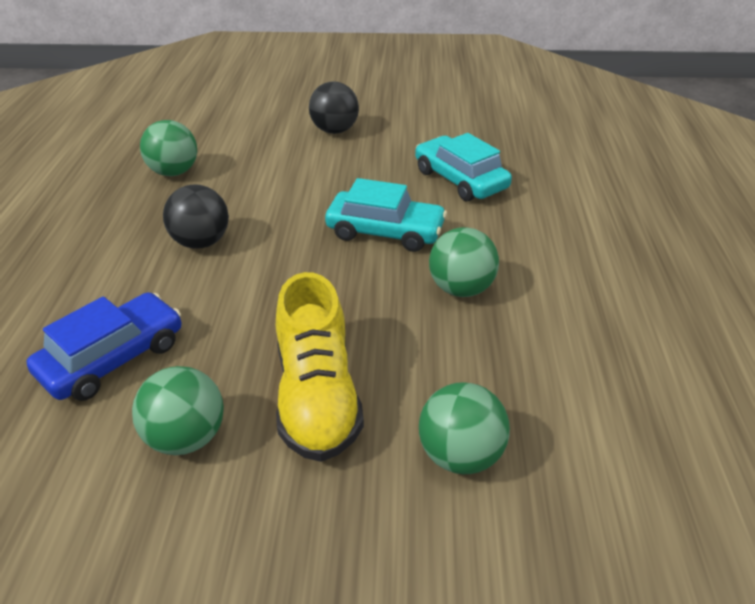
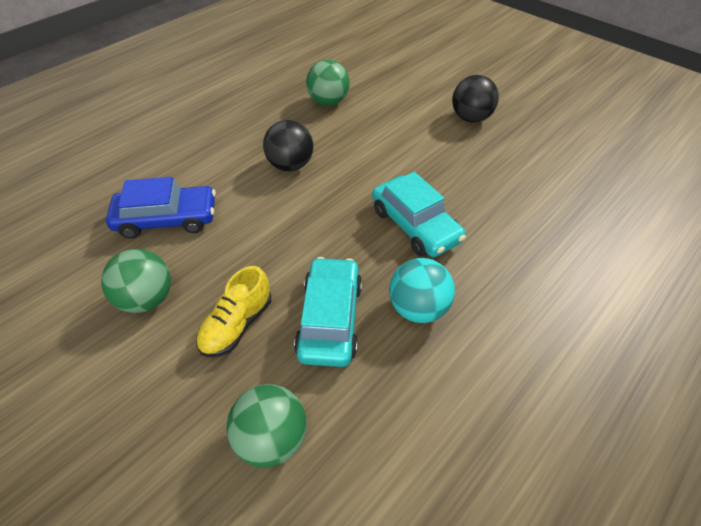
camera: 40 degrees right, 10 degrees up
yellow shoe [276,272,364,462] -> yellow shoe [196,266,271,357], size x0.64
turquoise car [415,133,512,202] -> turquoise car moved to [294,257,362,367]
green ball [429,227,499,297] -> turquoise ball [389,258,455,323]

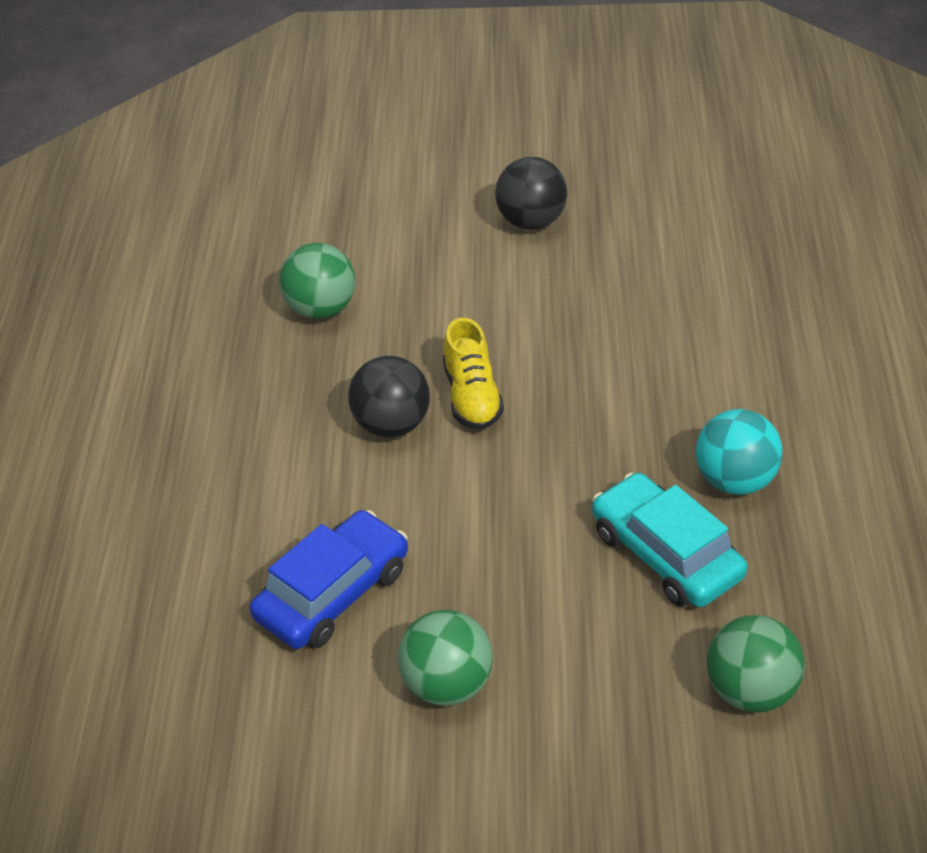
camera: 40 degrees left, 5 degrees down
yellow shoe [196,266,271,357] -> yellow shoe moved to [443,318,504,430]
turquoise car [372,172,466,257] -> none

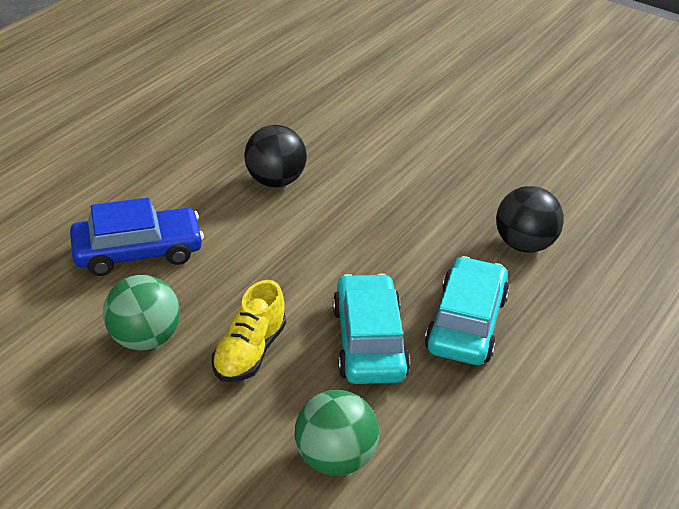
camera: 30 degrees right, 5 degrees down
green ball [279,243,355,319] -> none
yellow shoe [443,318,504,430] -> yellow shoe moved to [212,280,286,382]
black ball [495,157,567,230] -> black ball moved to [496,186,564,253]
turquoise ball [696,409,783,495] -> turquoise car [425,256,509,365]

